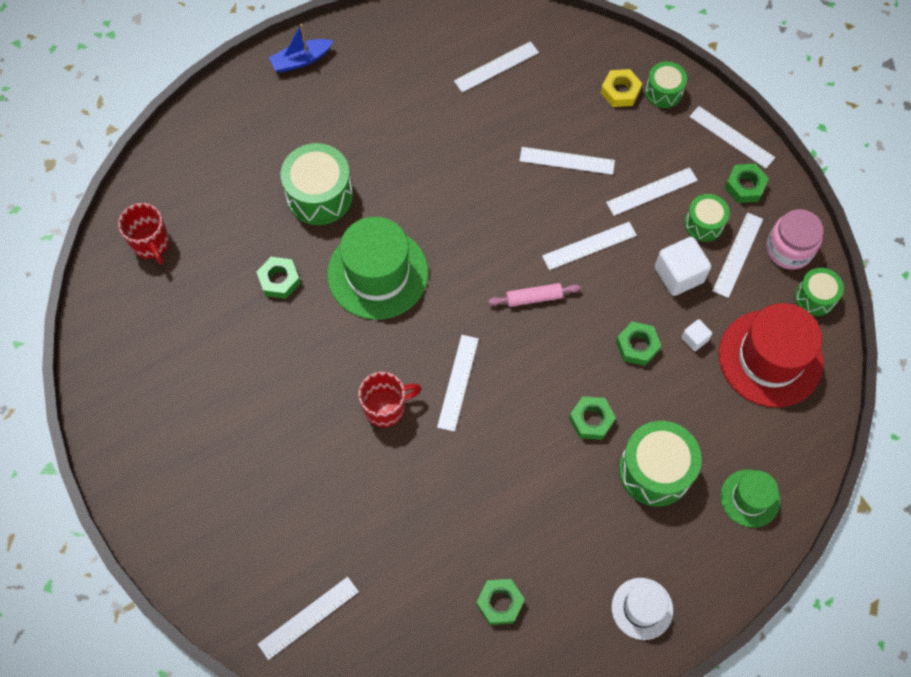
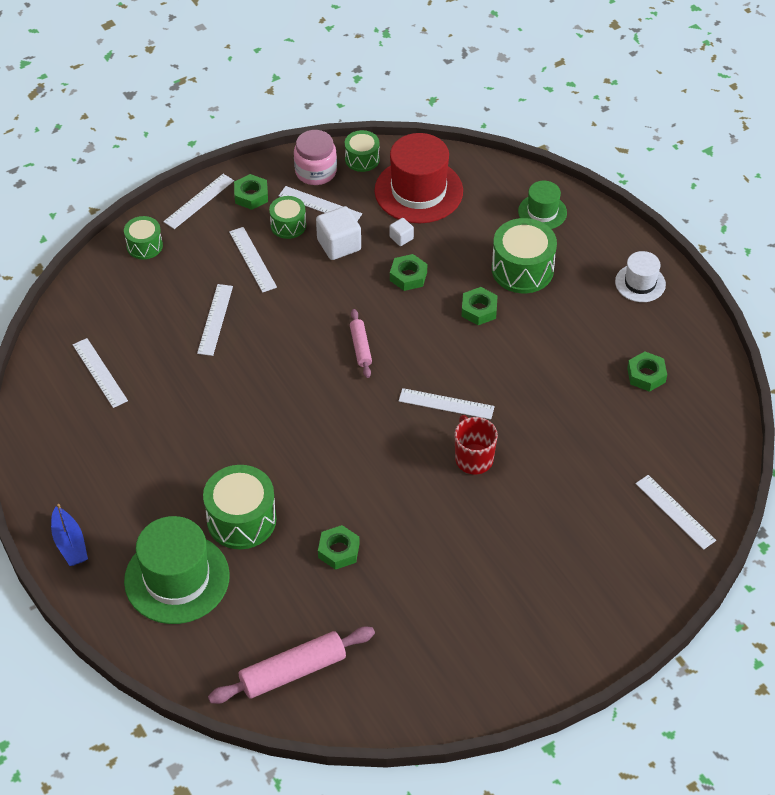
camera: 90 degrees left, 15 degrees down
red mug [118,203,170,264] -> pink rolling pin [208,626,375,704]
green hat [327,217,428,320] -> green hat moved to [124,516,230,624]
white ruler [542,222,637,270] -> none
yellow nut [601,69,642,107] -> none

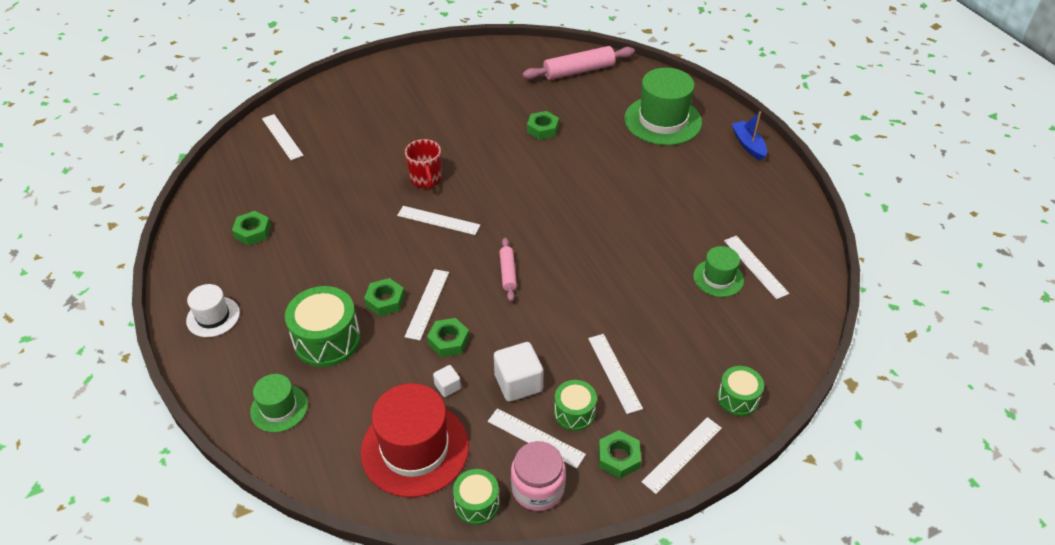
camera: 175 degrees left, 5 degrees down
white ruler [197,284,233,356] -> white ruler moved to [405,269,449,340]
green drum [203,465,276,549] -> none
none -> green hat [693,246,744,297]

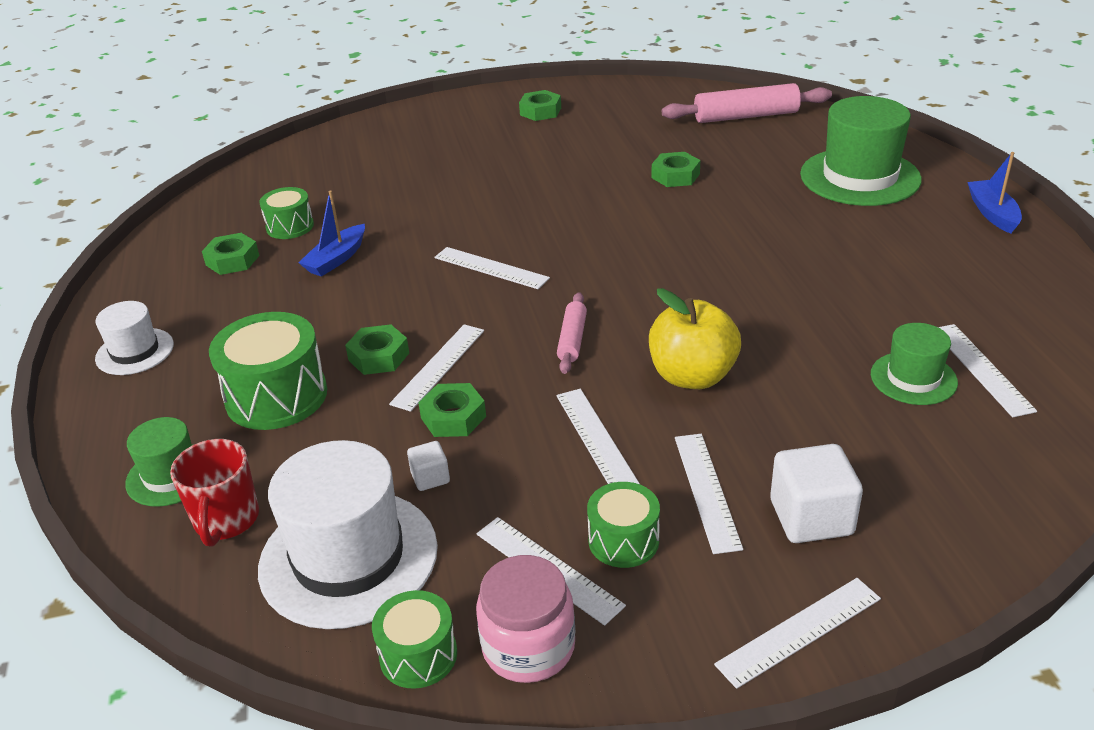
camera: 15 degrees right, 10 degrees down
white ruler [262,114,304,160] -> white ruler moved to [556,389,640,484]
red hat [361,383,469,497] -> white hat [258,440,438,629]
red mug [405,139,442,189] -> red mug moved to [170,439,259,547]
white cube [494,342,543,402] -> white cube moved to [770,444,863,543]
green nut [599,430,641,479] -> green nut moved to [519,90,561,121]
green drum [717,366,764,416] -> green drum moved to [259,187,314,239]
none -> blue boat [298,191,365,277]
none -> yellow apple [649,288,741,389]

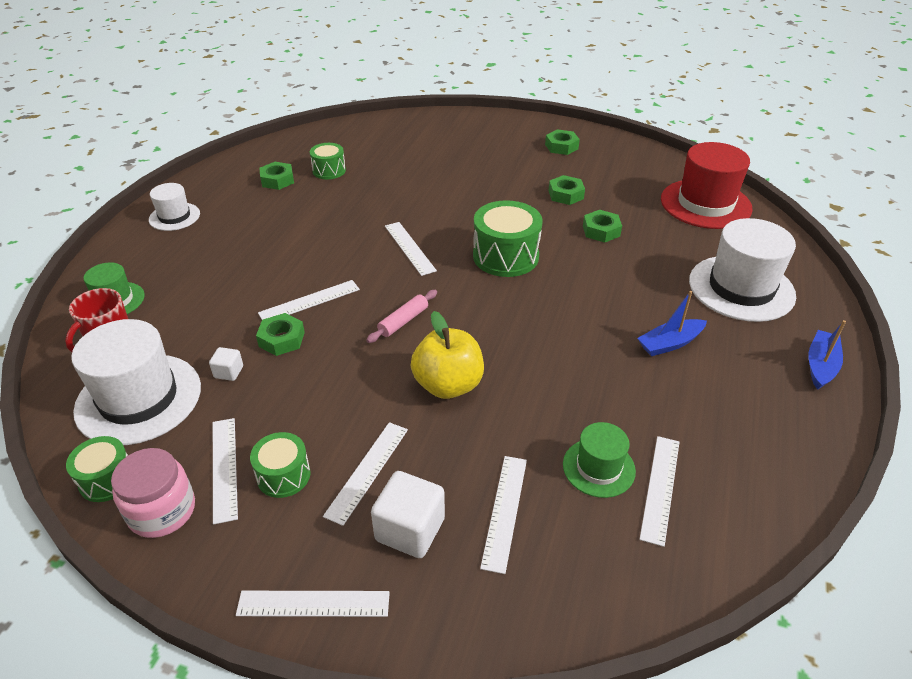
camera: 30 degrees right, 5 degrees up
green drum [209,312,327,430] -> green drum moved to [473,200,542,277]
blue boat [298,191,365,277] -> blue boat moved to [637,291,707,356]
green nut [345,324,409,375] -> green nut moved to [548,175,585,205]
white ruler [556,389,640,484] -> white ruler moved to [480,456,527,574]
pink rolling pin [662,83,832,123] -> red hat [661,142,752,229]
green hat [800,96,922,206] -> white hat [689,218,796,322]

